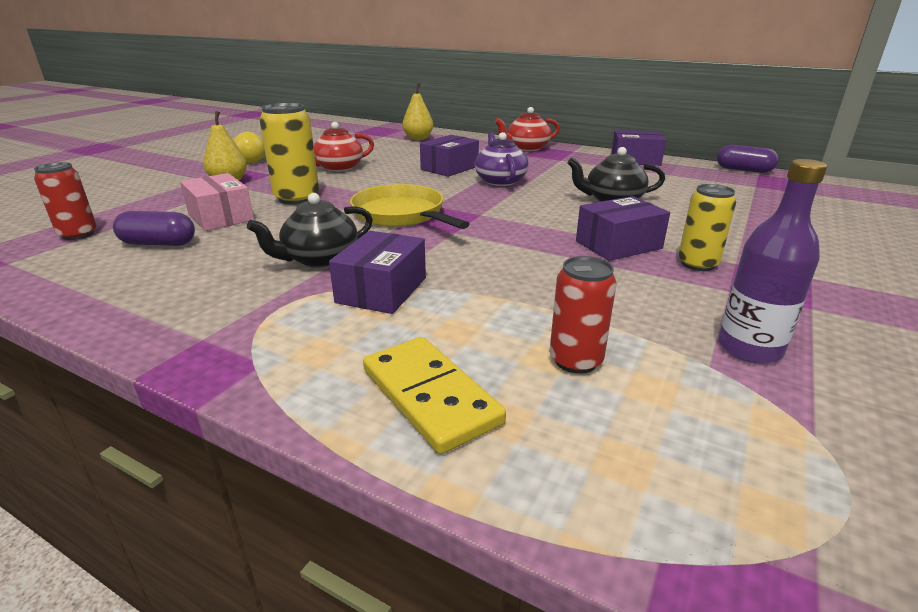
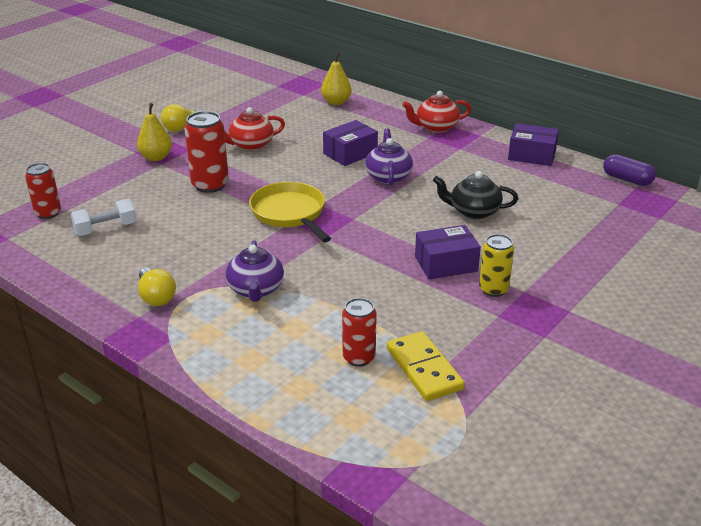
camera: 10 degrees right, 5 degrees up
purple capsule [113,211,195,246] -> white dumbbell [71,199,137,236]
pink box [180,173,254,231] -> none
black teapot [247,193,373,268] -> none
yellow can [259,103,319,205] -> red can [184,111,229,193]
purple box [329,231,426,314] -> purple teapot [226,240,284,302]
yellow domino [363,337,506,454] -> yellow domino moved to [387,331,465,401]
purple bottle [718,159,827,364] -> none
none -> yellow light bulb [138,268,176,306]

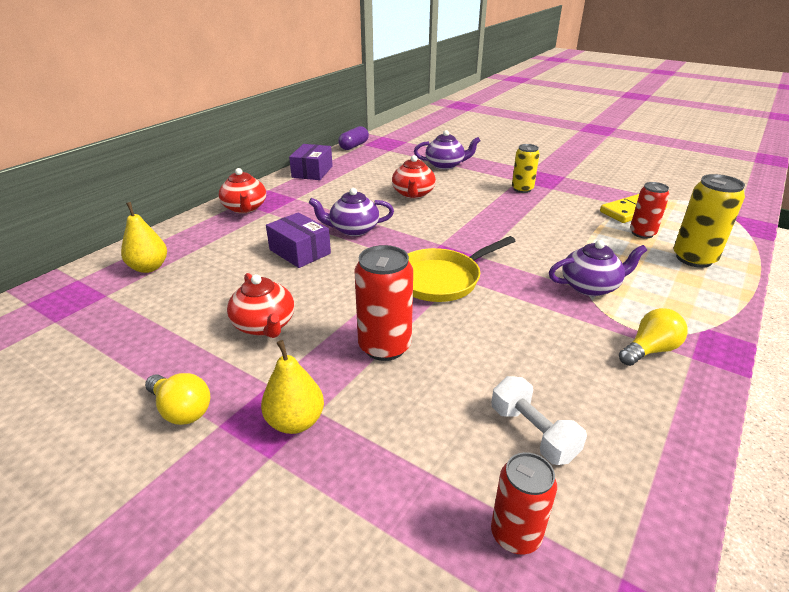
camera: 95 degrees left, 0 degrees up
purple box [415,225,481,280] -> none
black teapot [433,171,518,219] -> red teapot [392,155,436,199]
none -> purple teapot [414,130,481,169]
none -> yellow can [674,174,745,268]

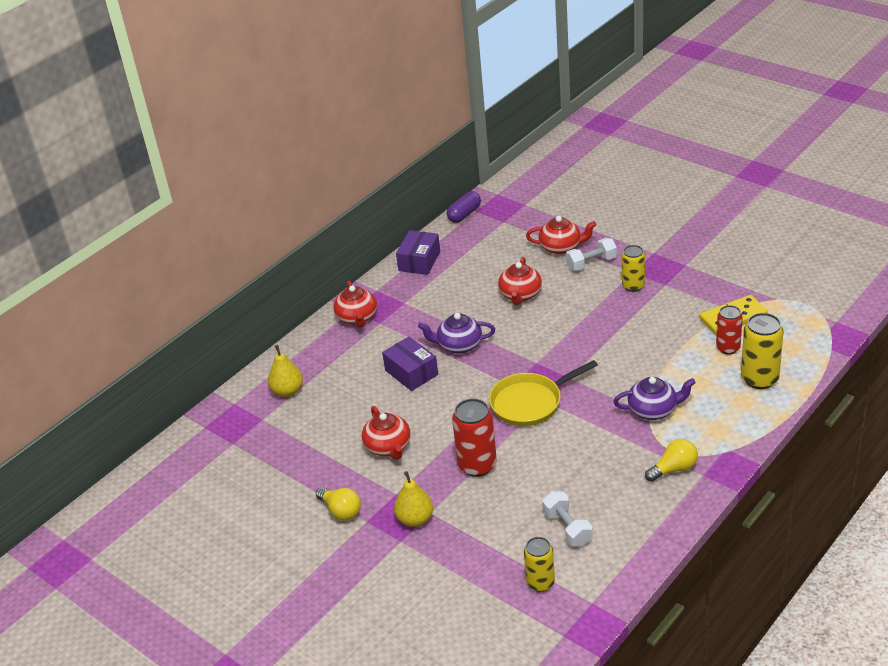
camera: 10 degrees right, 5 degrees up
purple teapot [414,130,481,169] -> red teapot [526,216,597,255]
red can [491,452,557,555] -> yellow can [524,537,555,592]
none -> white dumbbell [566,238,617,271]

